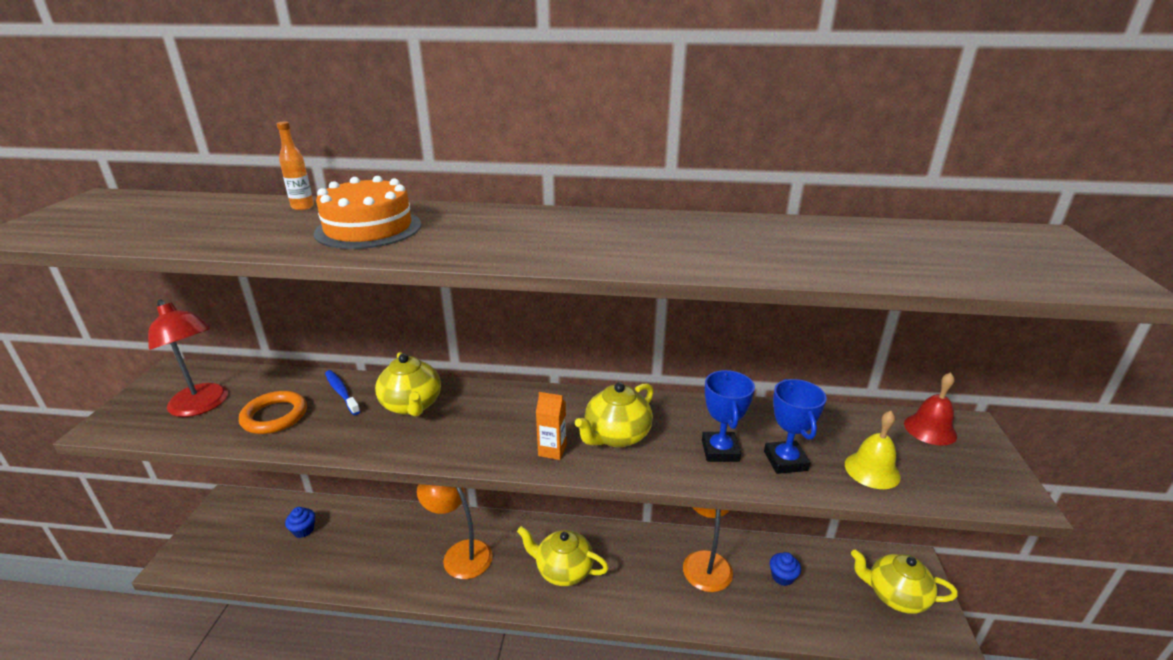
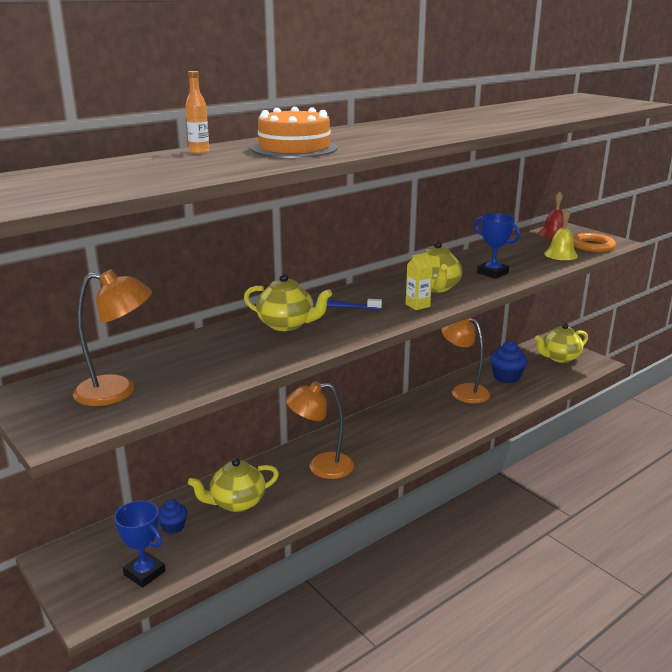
camera: 45 degrees left, 5 degrees down
red lamp [148,300,228,417] -> orange lamp [73,270,152,406]
orange ring [239,391,307,434] -> orange ring moved to [573,233,616,252]
blue toothbrush [325,370,360,415] -> blue toothbrush moved to [313,299,382,310]
yellow teapot [517,526,609,586] -> yellow teapot moved to [188,458,279,512]
orange carton [536,392,567,460] -> yellow carton [406,252,433,310]
blue trophy [764,379,827,474] -> blue trophy moved to [114,500,166,588]
blue cupcake [770,552,801,586] -> blue cupcake [490,341,528,383], size x1.68

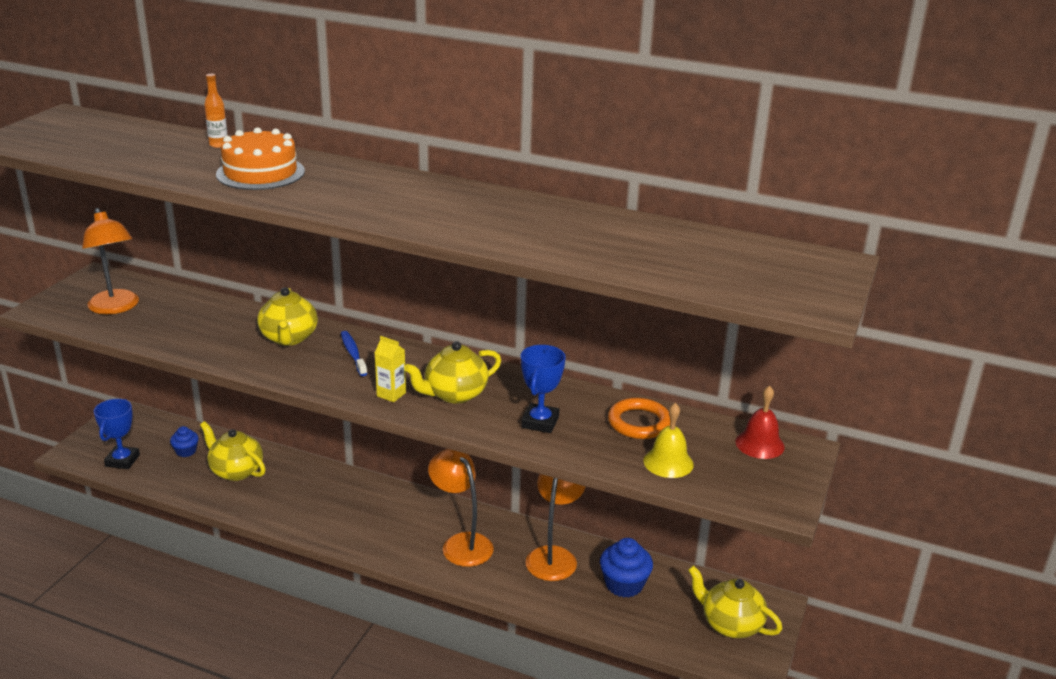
camera: 60 degrees right, 5 degrees up
orange lamp [286,381,354,479] -> orange lamp moved to [428,449,494,567]
orange ring [573,233,616,252] -> orange ring moved to [608,398,670,439]

